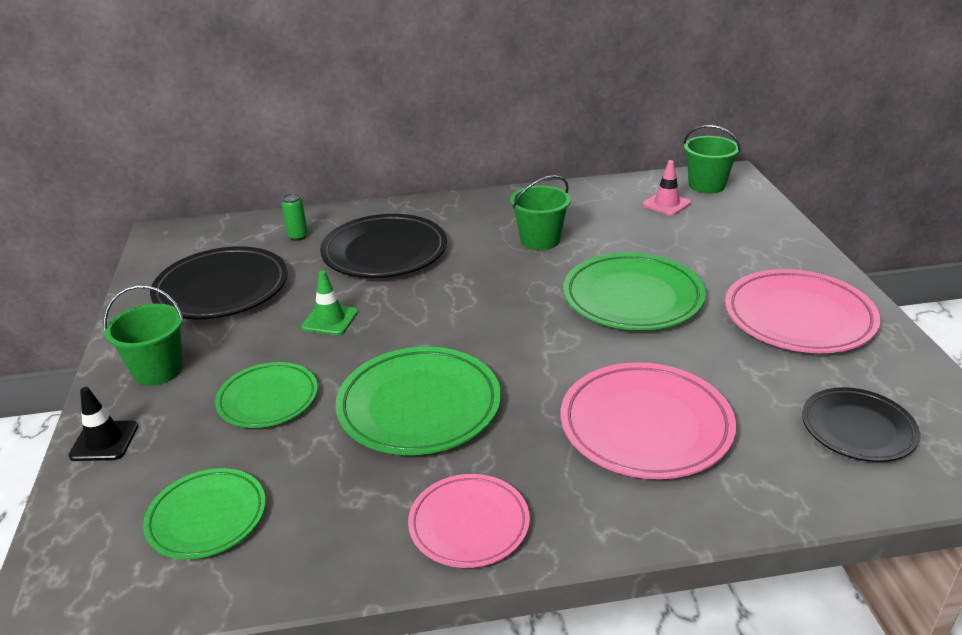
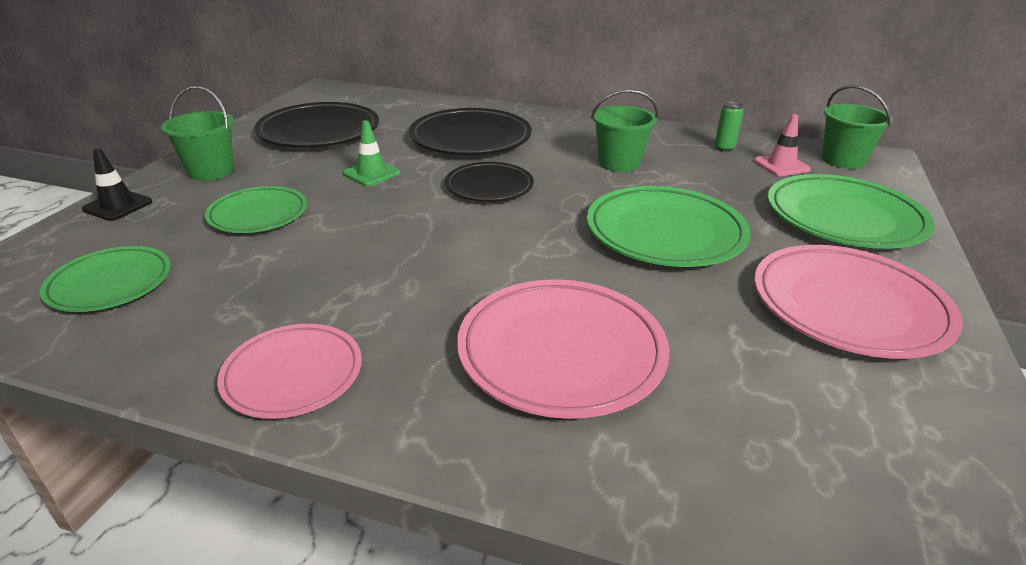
camera: 25 degrees right, 0 degrees up
green can [282,194,308,241] -> green can moved to [715,102,743,152]
green plate [336,347,501,455] -> green plate moved to [768,174,934,249]
black plate [802,387,920,462] -> black plate moved to [445,162,534,202]

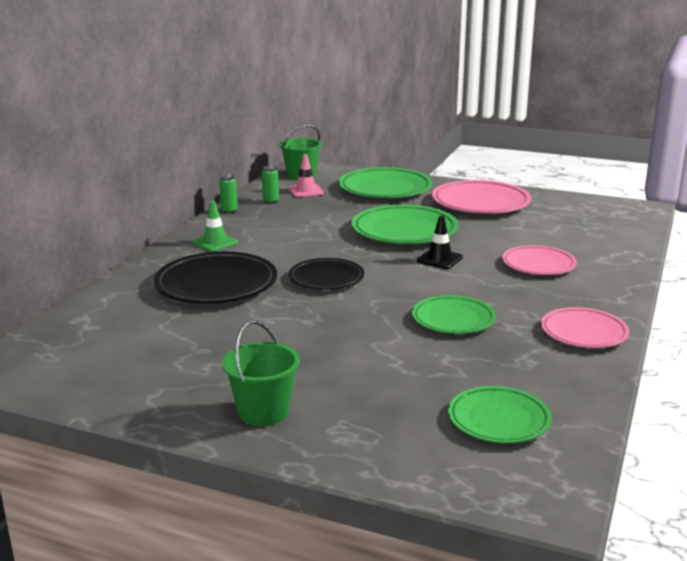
camera: 85 degrees left, 10 degrees down
black traffic cone [82,148,152,221] -> black traffic cone moved to [417,216,463,269]
green plate [205,186,307,233] -> green plate moved to [412,295,496,334]
black plate [254,102,379,148] -> none
green traffic cone [343,120,400,186] -> green traffic cone moved to [193,201,238,252]
pink plate [457,279,670,419] -> pink plate [502,245,577,275], size x0.63
green bucket [591,89,658,172] -> none
none -> green can [219,175,238,214]

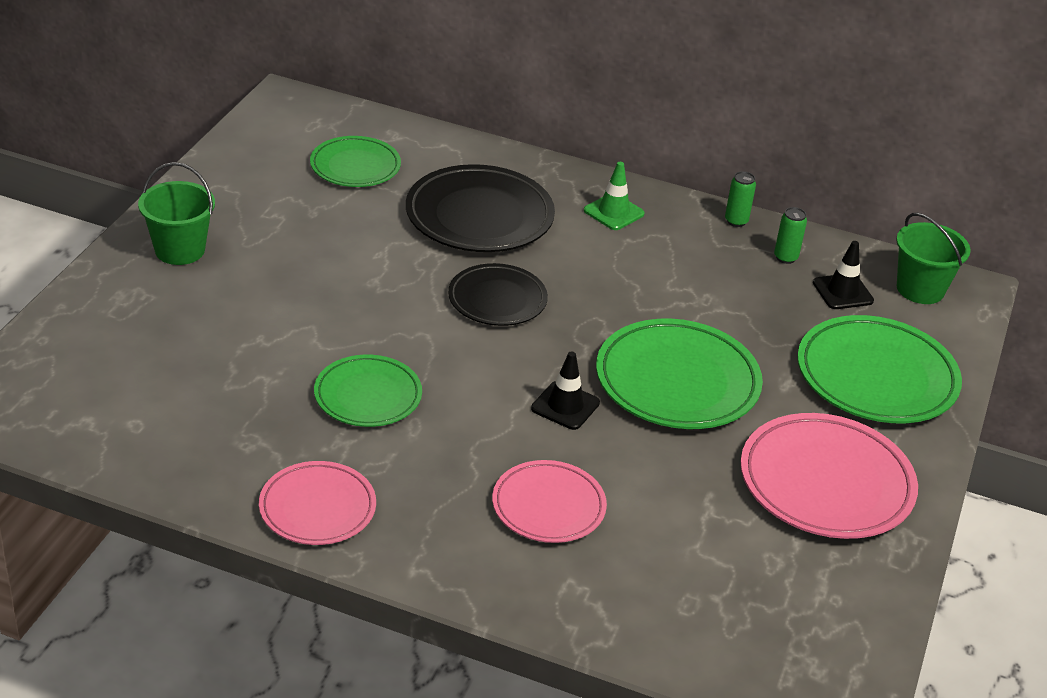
camera: 85 degrees right, 15 degrees up
pink traffic cone [289,155,323,197] -> black traffic cone [813,241,874,309]
green plate [448,386,552,443] -> green plate moved to [310,136,401,187]

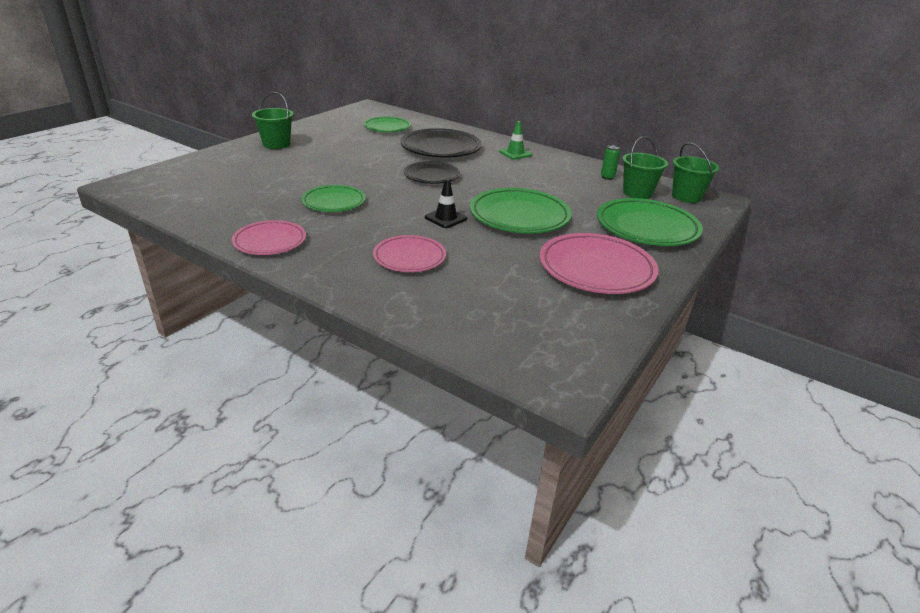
camera: 15 degrees right, 5 degrees down
green can [725,171,756,227] -> none
black traffic cone [813,241,874,309] -> green bucket [622,136,668,199]

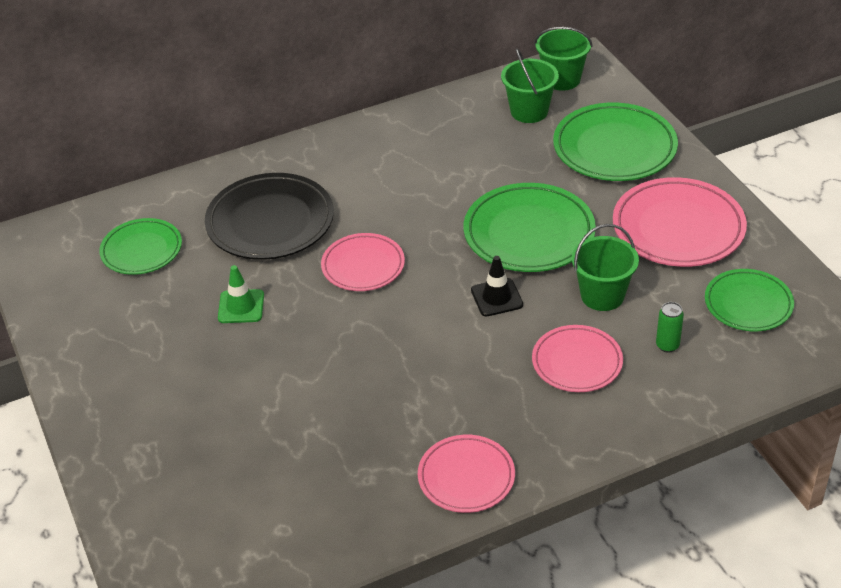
camera: 55 degrees left, 10 degrees up
green bucket [252,92,294,149] -> green bucket moved to [572,224,639,311]
green plate [301,185,366,212] -> green plate moved to [705,269,794,331]
black plate [404,161,460,184] -> pink plate [321,233,405,291]
green traffic cone [499,121,532,159] -> green traffic cone moved to [218,265,264,323]
green can [601,145,620,180] -> green can moved to [656,302,684,352]

